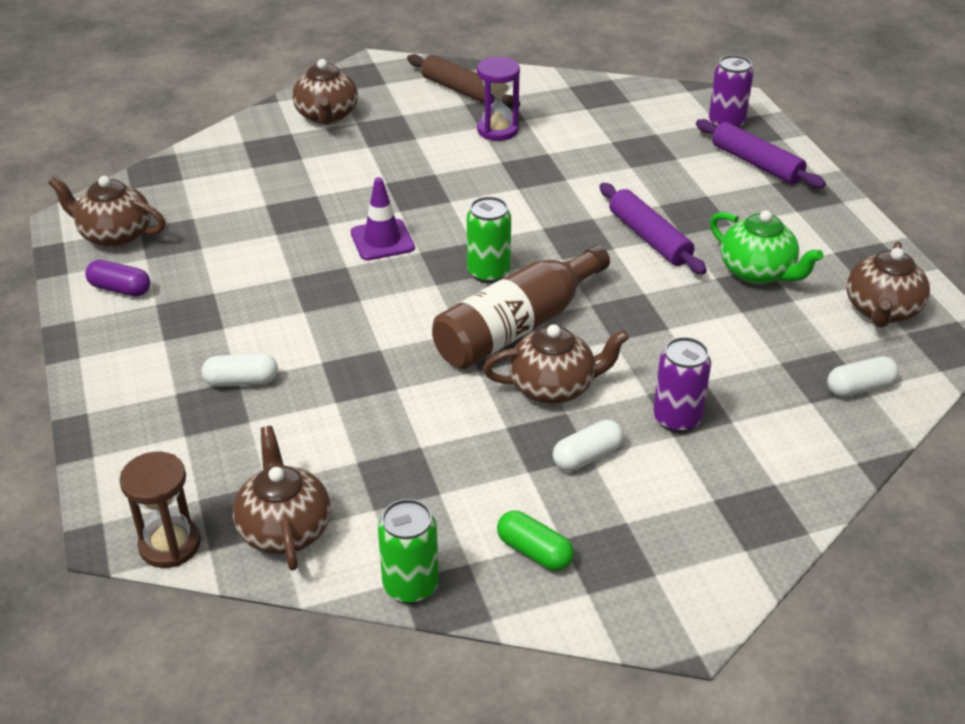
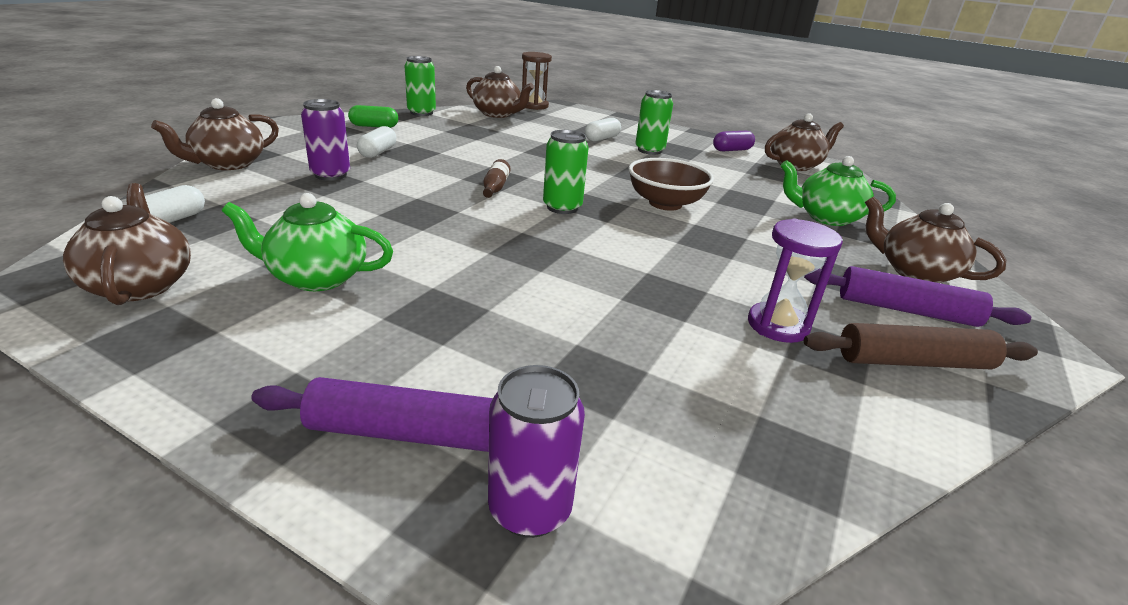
camera: 135 degrees right, 10 degrees down
purple traffic cone [351,177,415,260] -> brown bowl [629,158,714,211]
brown bottle [432,245,610,369] -> brown bottle [483,159,511,198], size x0.40
brown teapot [483,324,629,404] -> brown teapot moved to [151,98,279,170]
purple rolling pin [599,183,707,275] -> purple rolling pin moved to [804,266,1031,327]
none -> green can [635,90,673,155]
none -> green teapot [781,156,896,226]

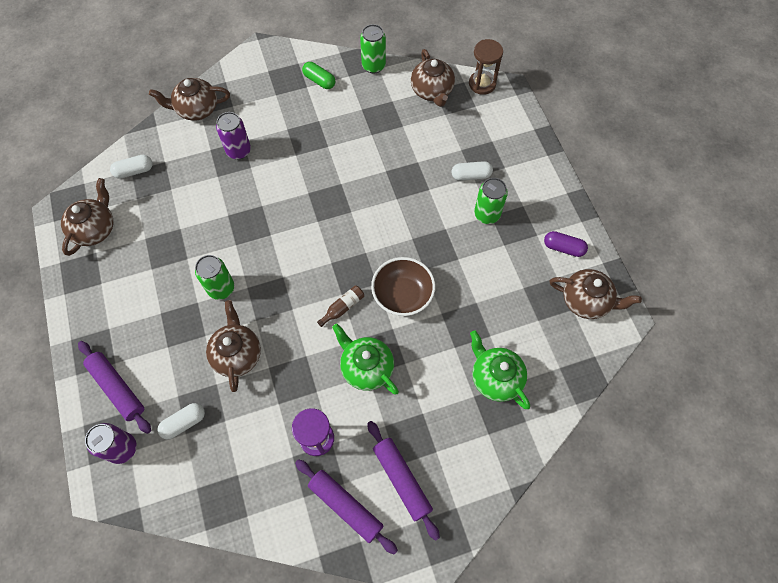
camera: 45 degrees right, 35 degrees up
green teapot [222,193,393,291] -> green teapot moved to [332,324,399,395]
white capsule [357,126,396,158] -> white capsule moved to [157,403,205,439]
brown bottle [483,159,511,198] -> brown bottle moved to [317,286,364,327]
green can [543,130,589,214] -> green can moved to [195,255,234,300]
brown rolling pin [804,323,1038,369] -> purple rolling pin [295,459,398,555]
brown teapot [865,196,1006,283] -> brown teapot moved to [206,300,261,392]

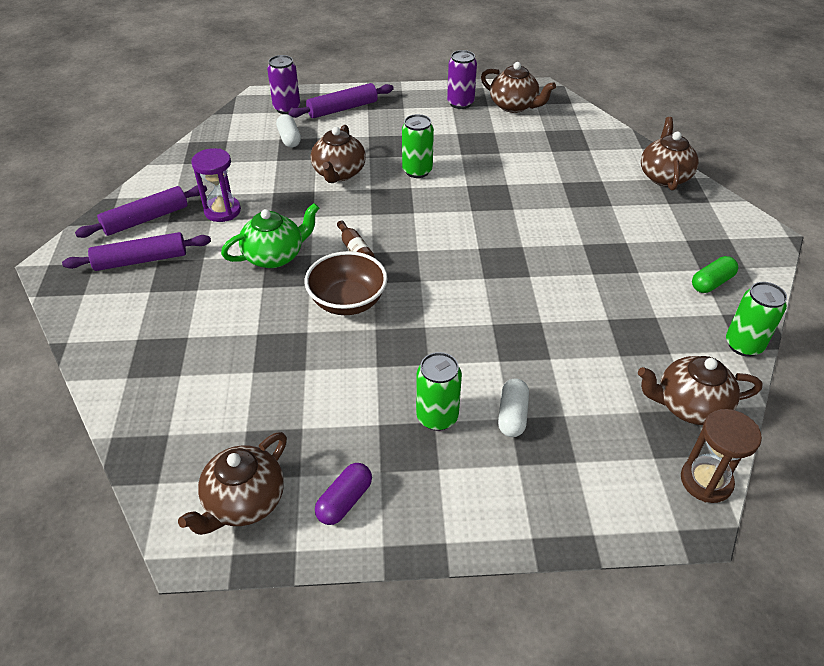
camera: 105 degrees right, 20 degrees down
white capsule [110,155,153,179] -> none
brown teapot [206,300,261,392] -> brown teapot turned 90 degrees clockwise [311,125,366,183]
purple can [216,112,251,160] -> purple can moved to [447,50,477,109]
green teapot [470,330,530,409] -> none

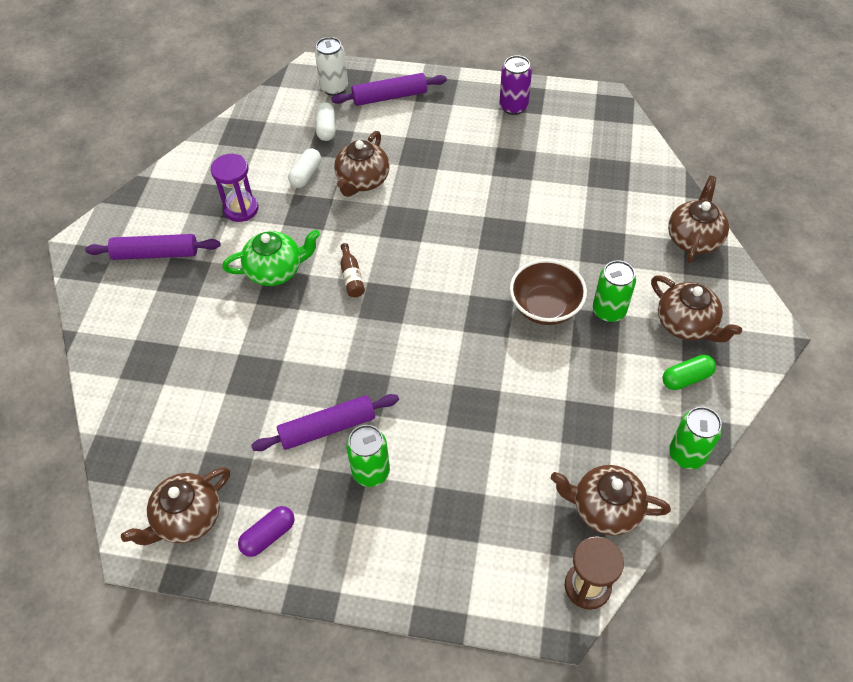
camera: 15 degrees right, 10 degrees up
purple rolling pin [75,185,207,238] -> purple rolling pin moved to [251,394,399,451]
purple can [267,55,300,114] -> white can [315,37,348,96]
brown bowl [305,251,388,315] -> brown bowl moved to [510,259,587,325]
green can [402,114,434,178] -> green can moved to [593,260,636,322]
brown teapot [481,62,556,113] -> brown teapot moved to [651,275,742,342]
white capsule [498,378,529,437] -> white capsule moved to [288,148,321,188]

